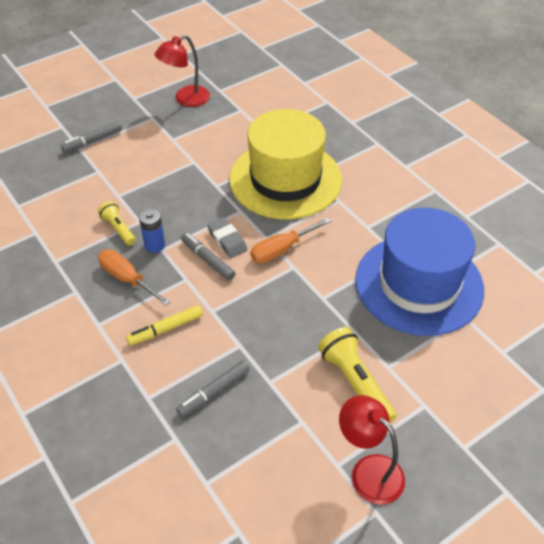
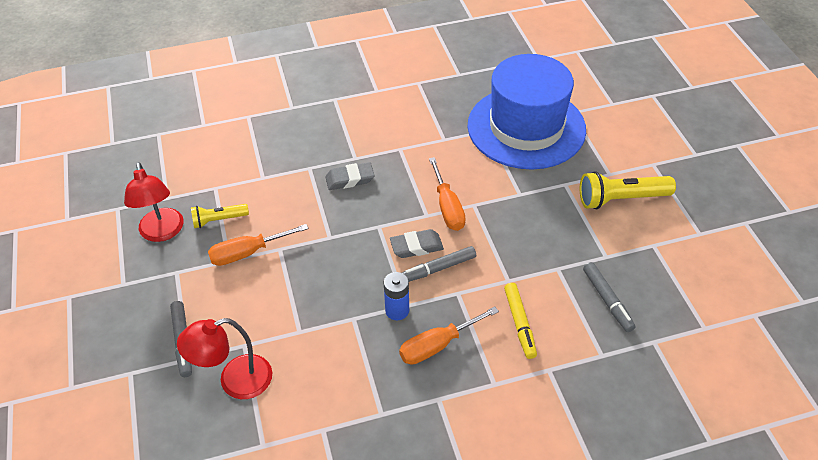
camera: 70 degrees left, 0 degrees up
yellow flashlight [98,201,136,246] -> yellow flashlight moved to [191,204,249,228]
yellow hat [229,109,342,219] -> grey eraser [325,162,374,190]
red lamp [339,395,405,505] -> red lamp moved to [177,318,272,399]
none -> orange screwdriver [208,224,309,266]

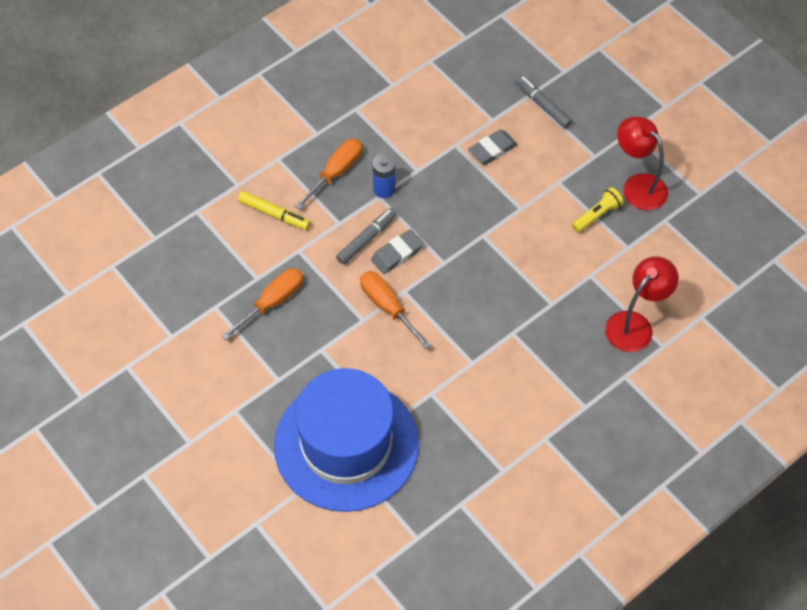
camera: 155 degrees right, 10 degrees up
red lamp [177,318,272,399] -> red lamp moved to [605,256,679,352]
orange screwdriver [208,224,309,266] -> orange screwdriver moved to [221,268,303,340]
grey eraser [325,162,374,190] -> grey eraser moved to [468,130,518,165]
yellow marker [504,283,537,359] -> yellow marker turned 150 degrees clockwise [238,191,311,230]
yellow flashlight [580,171,676,209] -> none
grey marker [583,262,636,332] -> none

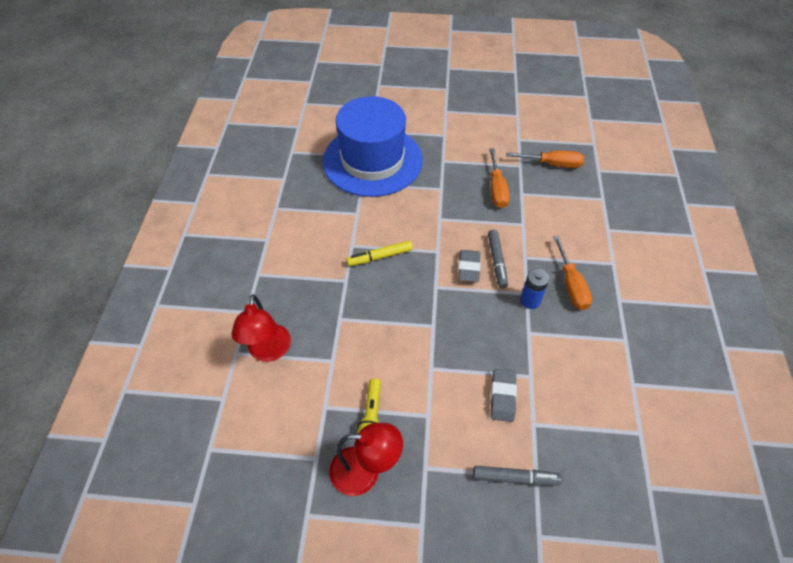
camera: 135 degrees right, 5 degrees down
yellow marker [238,191,311,230] -> yellow marker moved to [346,240,413,266]
orange screwdriver [360,271,431,349] -> orange screwdriver moved to [506,151,584,168]

